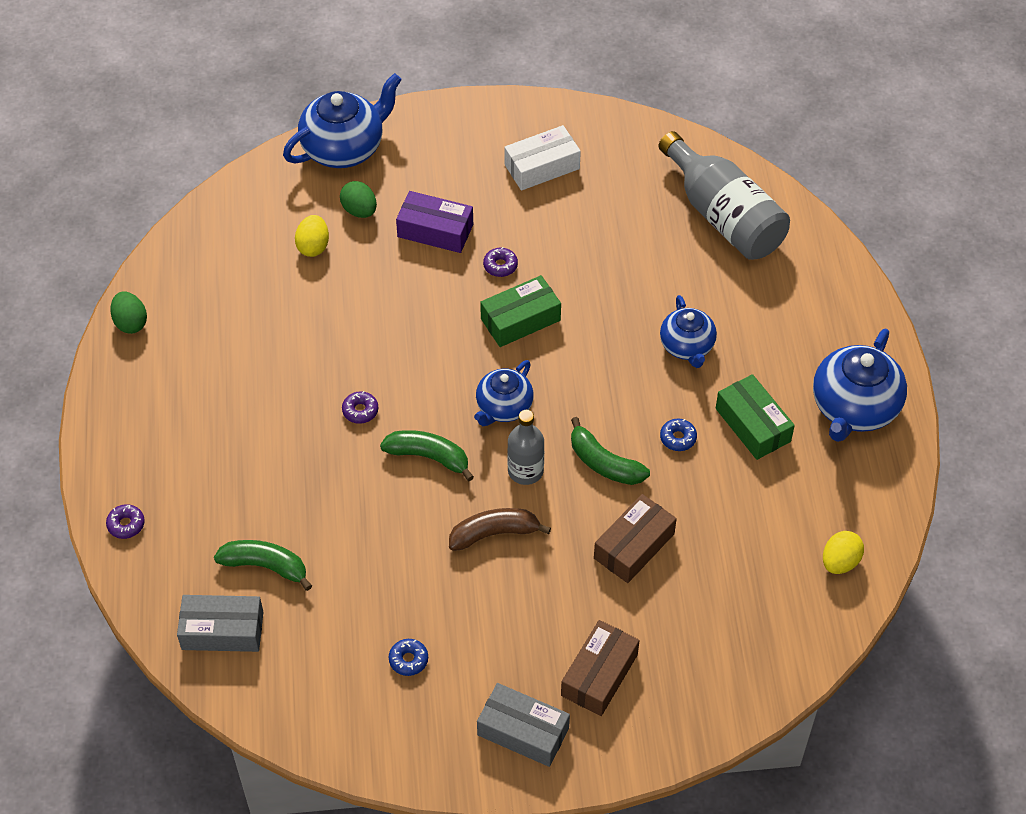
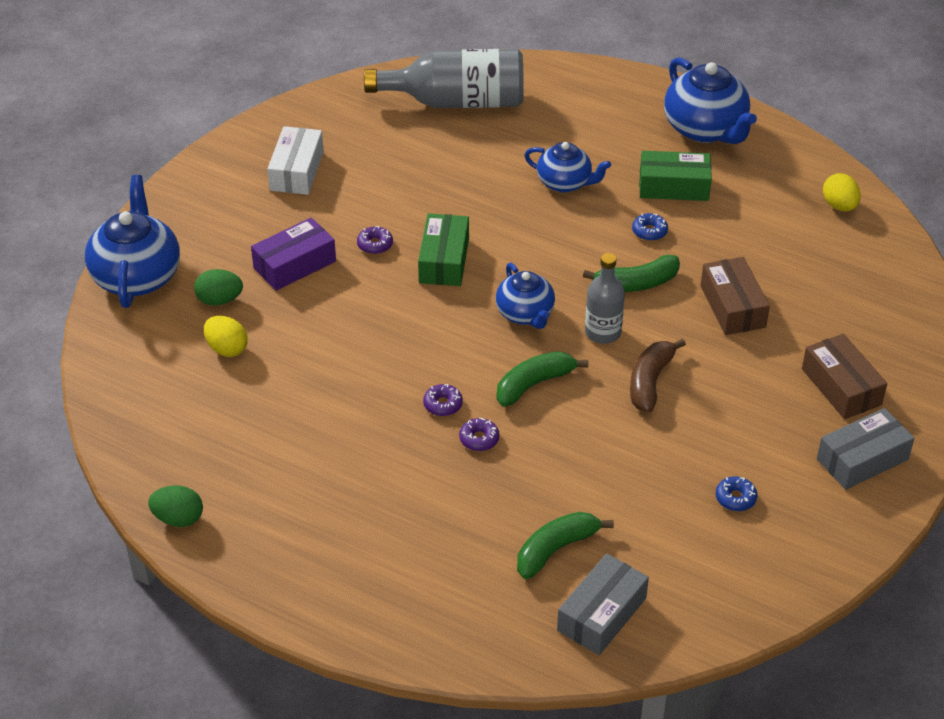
camera: 55 degrees left, 10 degrees down
purple donut [106,504,145,539] -> purple donut moved to [459,418,500,451]

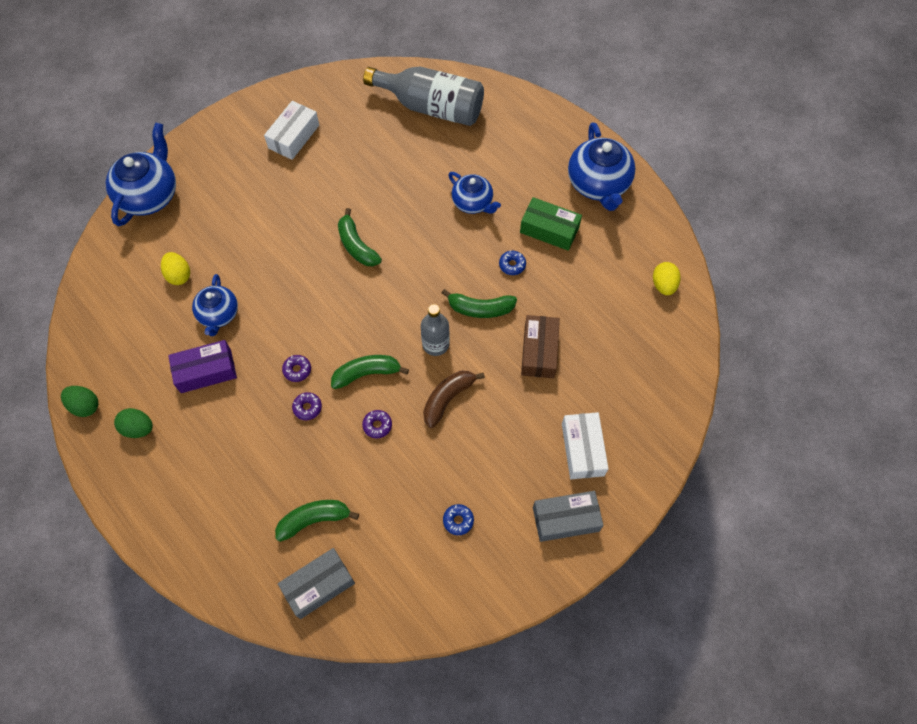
camera: 20 degrees right, 20 degrees up
green egg [194,269,243,306] -> green egg moved to [114,408,153,438]
purple box [251,217,336,291] -> purple box moved to [168,340,237,393]
purple donut [357,226,393,254] -> purple donut moved to [362,410,392,438]
green box [418,213,469,286] -> green banana [338,208,382,266]
blue teapot [496,263,555,329] -> blue teapot moved to [192,274,238,336]
brown box [802,334,887,419] -> white box [562,412,609,479]

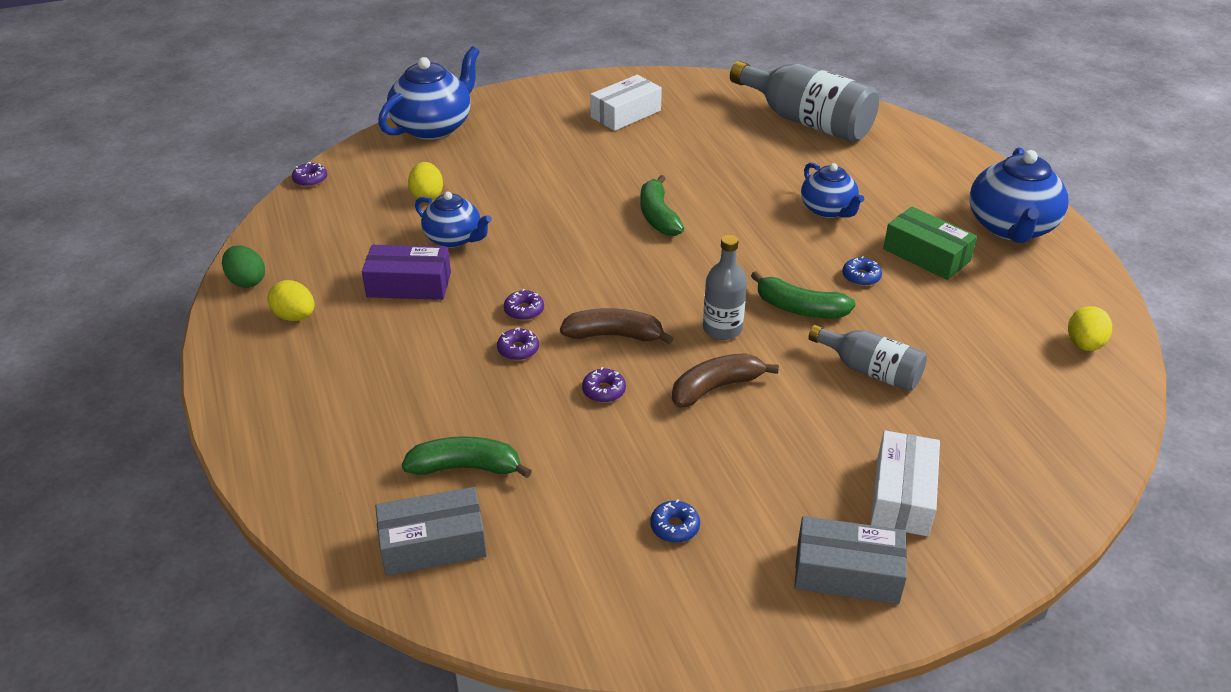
camera: 20 degrees right, 25 degrees down
green egg [114,408,153,438] -> yellow egg [267,280,314,321]
blue teapot [192,274,238,336] -> blue teapot turned 75 degrees counterclockwise [415,192,492,248]
green banana [331,355,409,389] -> brown banana [560,308,674,344]
brown box [521,315,560,378] -> grey bottle [808,325,927,391]
none -> purple donut [292,162,327,187]

